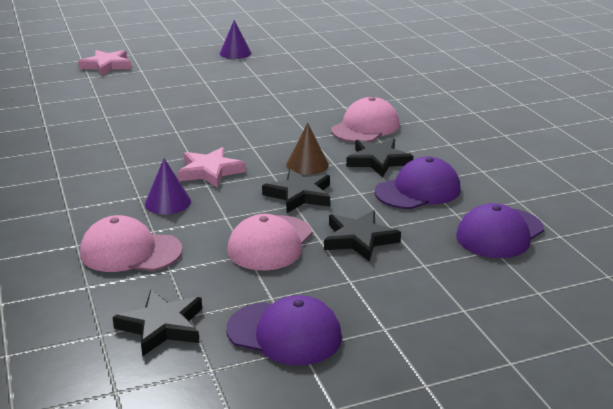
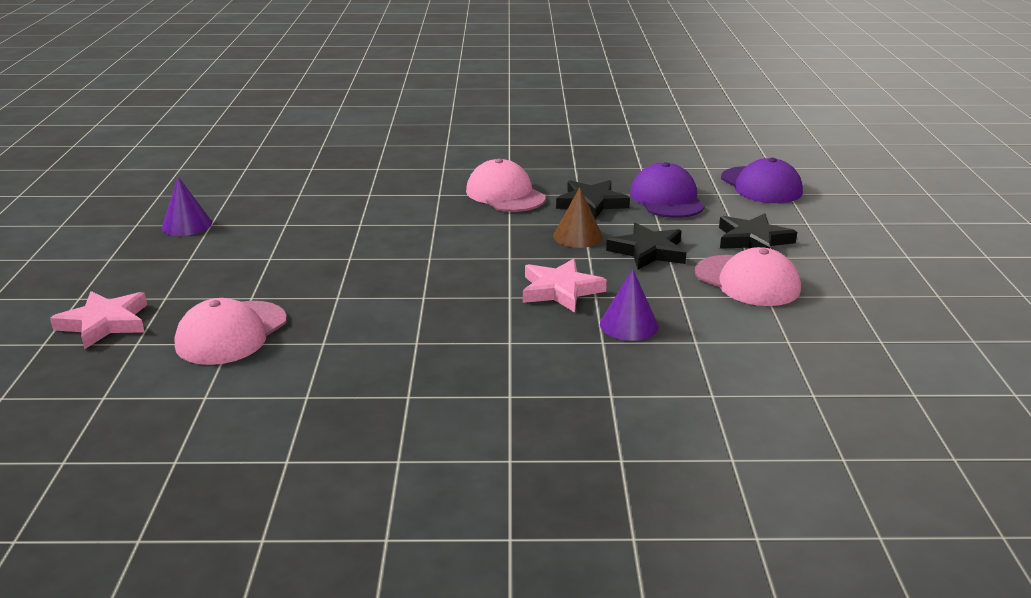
camera: 70 degrees left, 0 degrees up
pink cap [80,215,183,272] -> pink cap moved to [174,298,287,365]
black star [112,290,202,357] -> none
purple cap [226,295,342,365] -> none

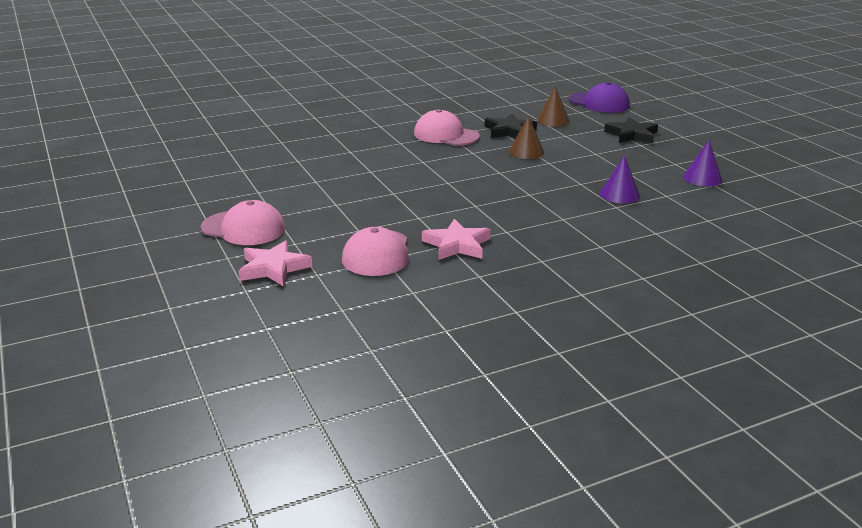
camera: 25 degrees left, 0 degrees up
purple cone [162,177,212,236] -> purple cone moved to [683,140,722,186]
pink star [523,259,607,312] -> pink star moved to [422,219,491,260]
black star [606,222,686,270] -> none
purple cap [630,162,705,218] -> brown cone [537,86,569,126]
pink cap [695,247,801,306] -> pink cap moved to [201,200,285,245]

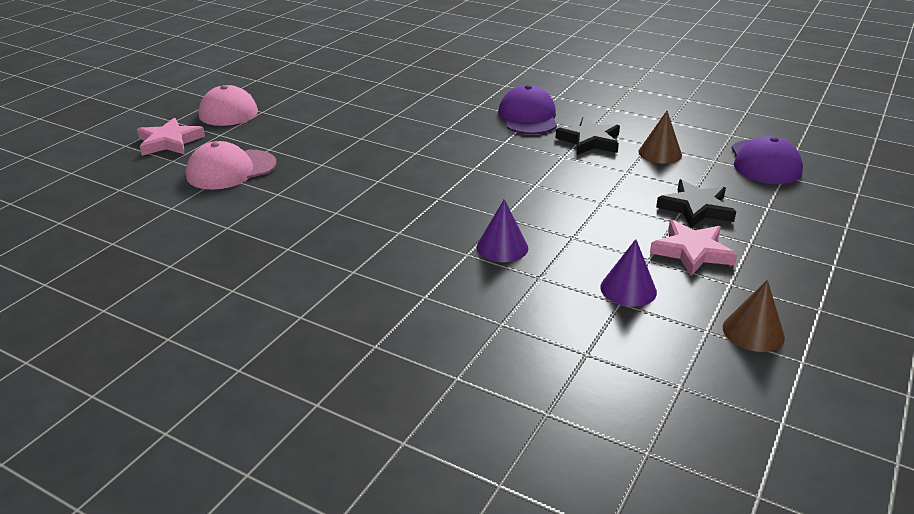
camera: 55 degrees right, 5 degrees up
pink cap [414,109,480,146] -> purple cap [498,85,557,134]
pink star [422,219,491,260] -> pink star moved to [650,220,738,276]
brown cone [509,115,544,159] -> brown cone moved to [723,280,785,352]

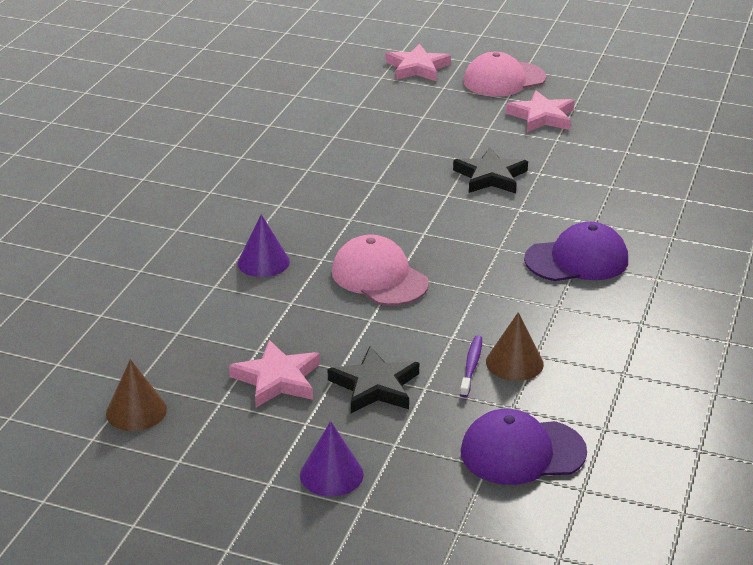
camera: 80 degrees right, 0 degrees up
pink cap [186,141,277,190] -> pink cap moved to [332,234,429,306]
black star [556,117,620,155] -> black star moved to [453,148,528,194]
purple cone [600,239,657,307] -> purple cone moved to [300,421,364,497]
none -> purple toothbrush [460,335,482,397]
none -> pink star [506,91,575,132]

